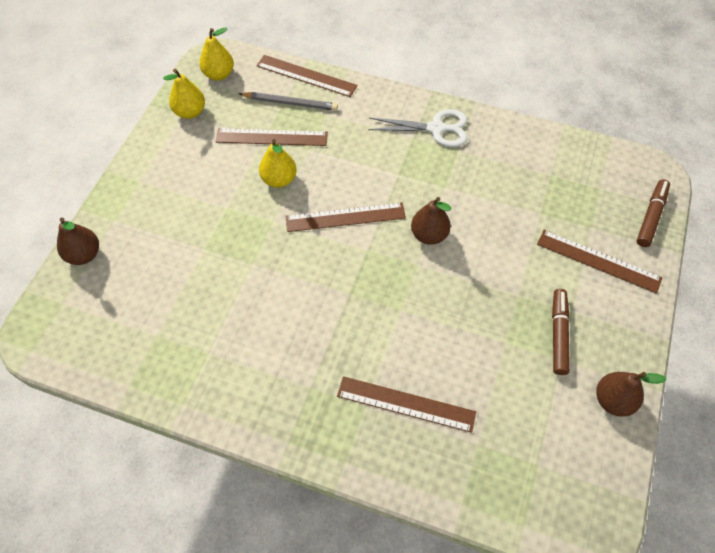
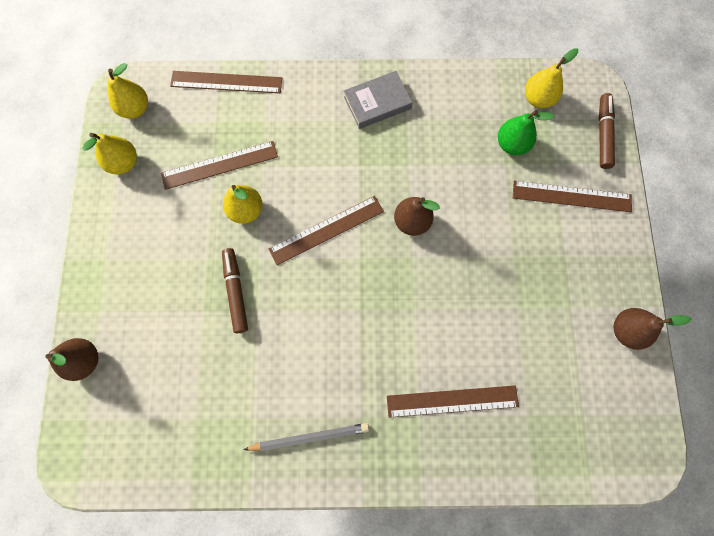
camera: 20 degrees left, 15 degrees up
grey pencil [239,92,338,111] -> grey pencil moved to [243,423,369,451]
white scissors [368,109,467,147] -> grey book [344,71,413,129]
brown marker [552,289,570,375] -> brown marker moved to [222,248,248,333]
none -> green pear [498,110,555,155]
none -> yellow pear [525,48,578,108]

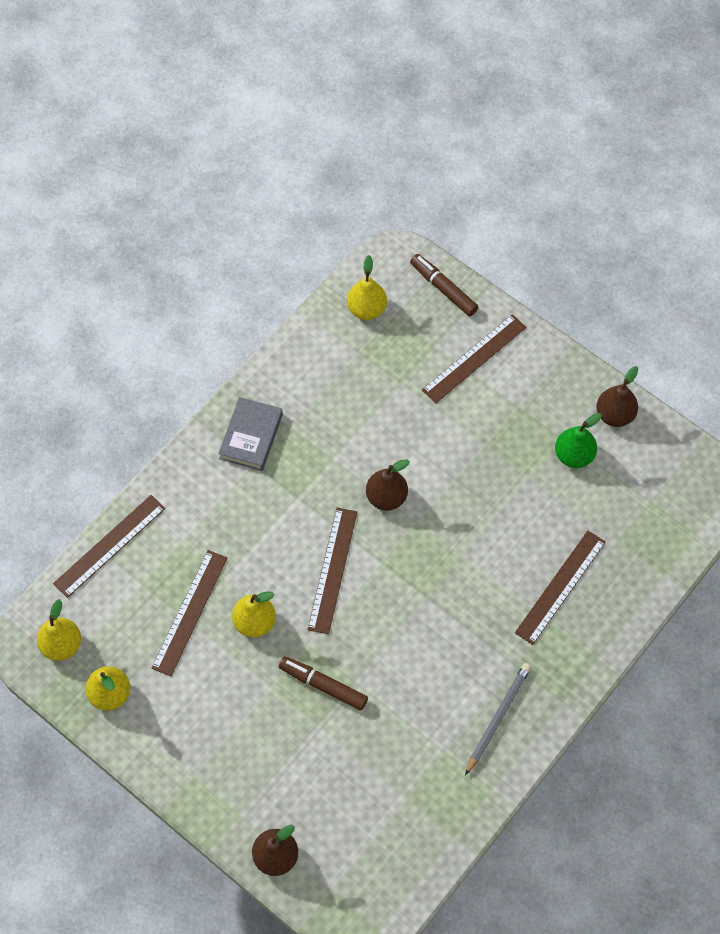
camera: 50 degrees left, 10 degrees down
green pear [498,110,555,155] -> green pear moved to [555,413,602,468]

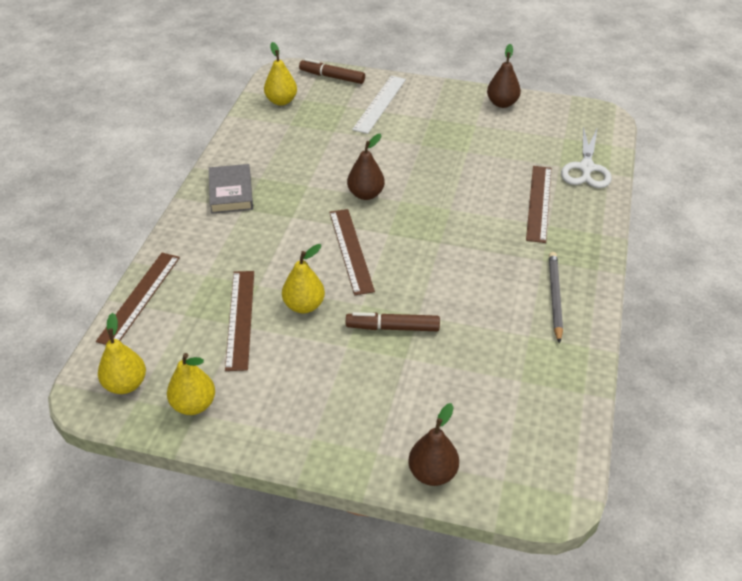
camera: 25 degrees left, 20 degrees down
brown ruler [422,314,526,403] -> white ruler [352,76,406,134]
green pear [555,413,602,468] -> none
none -> white scissors [561,127,612,188]

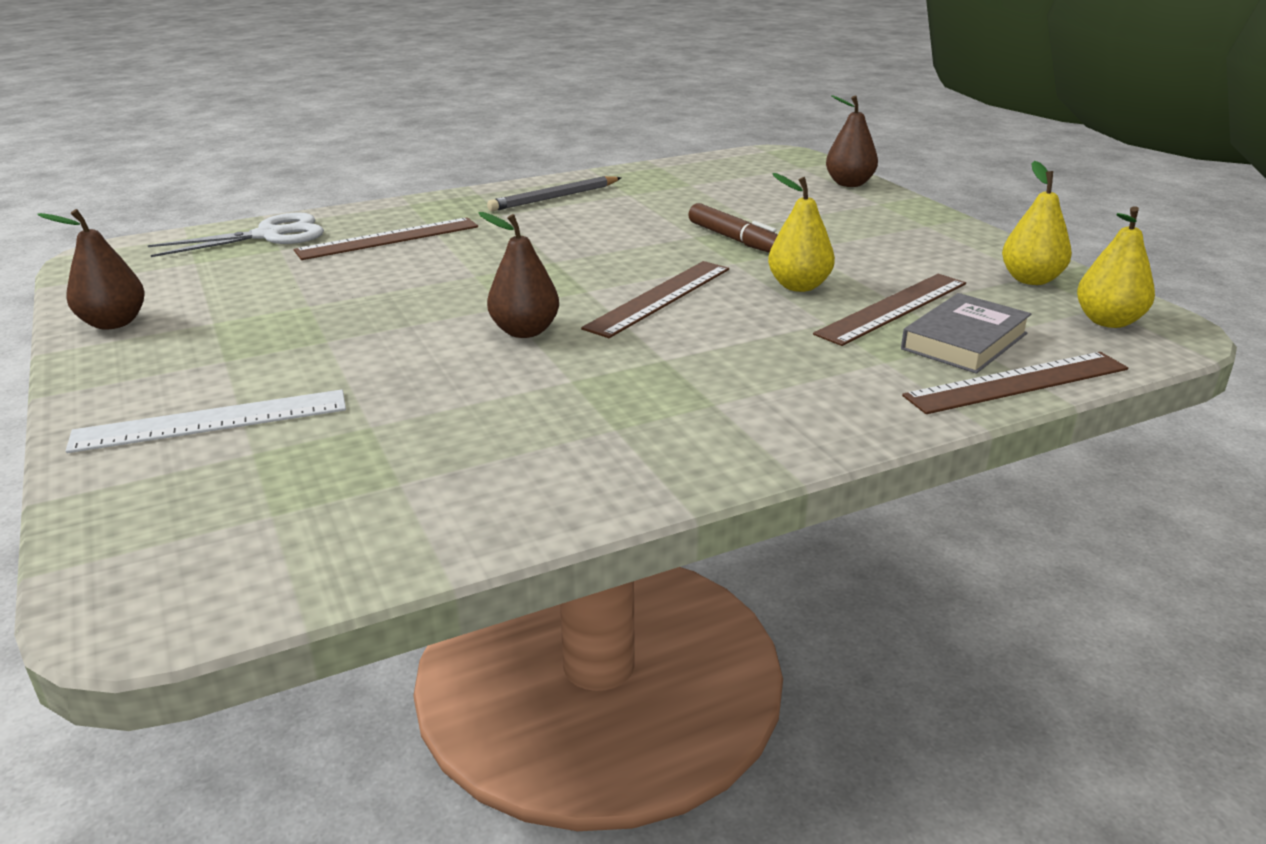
camera: 130 degrees left, 15 degrees down
grey book [209,164,253,214] -> grey book moved to [901,293,1031,374]
yellow pear [264,42,297,106] -> none
brown marker [299,58,365,84] -> none

